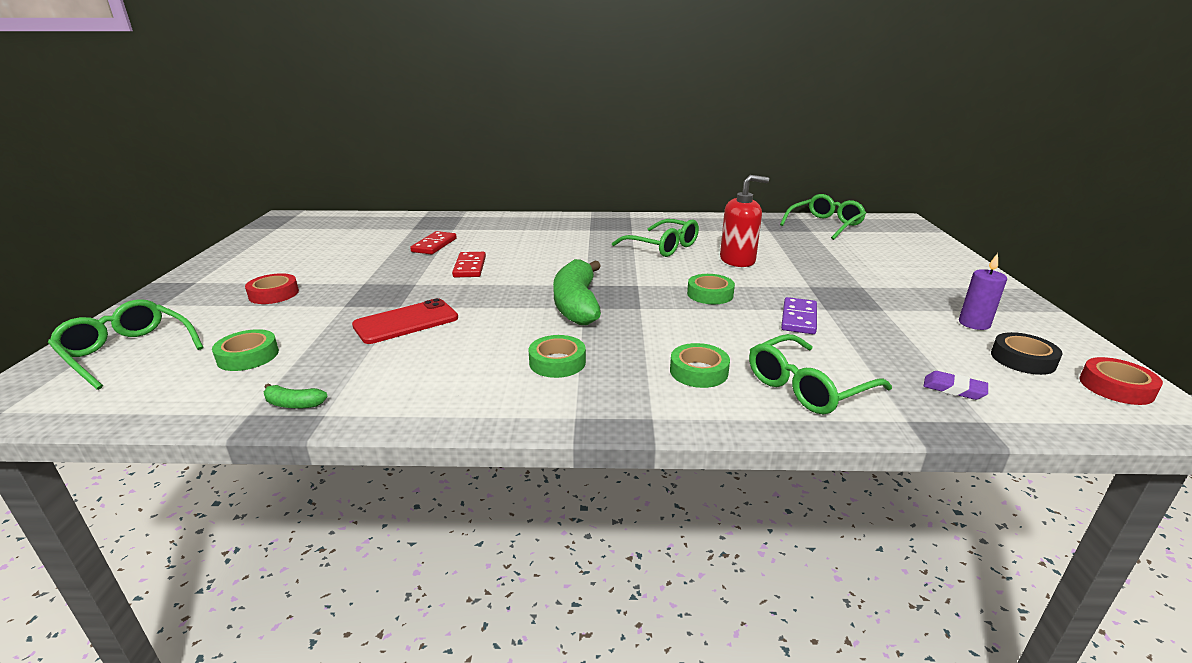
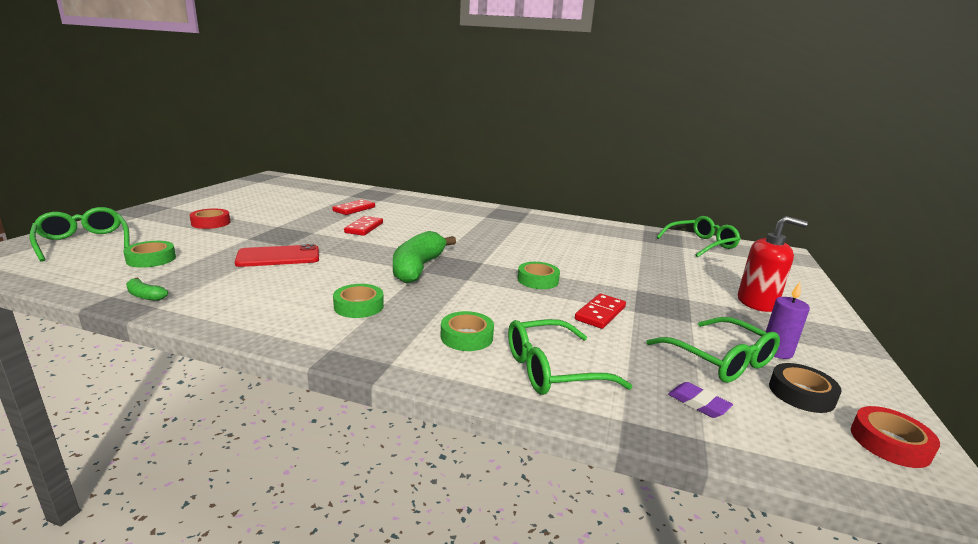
camera: 15 degrees right, 5 degrees down
green glasses [612,219,699,257] -> green glasses moved to [646,317,780,383]
red soap dispenser [720,175,769,267] -> red soap dispenser moved to [738,216,808,312]
purple domino [781,297,817,334] -> red domino [575,294,626,329]

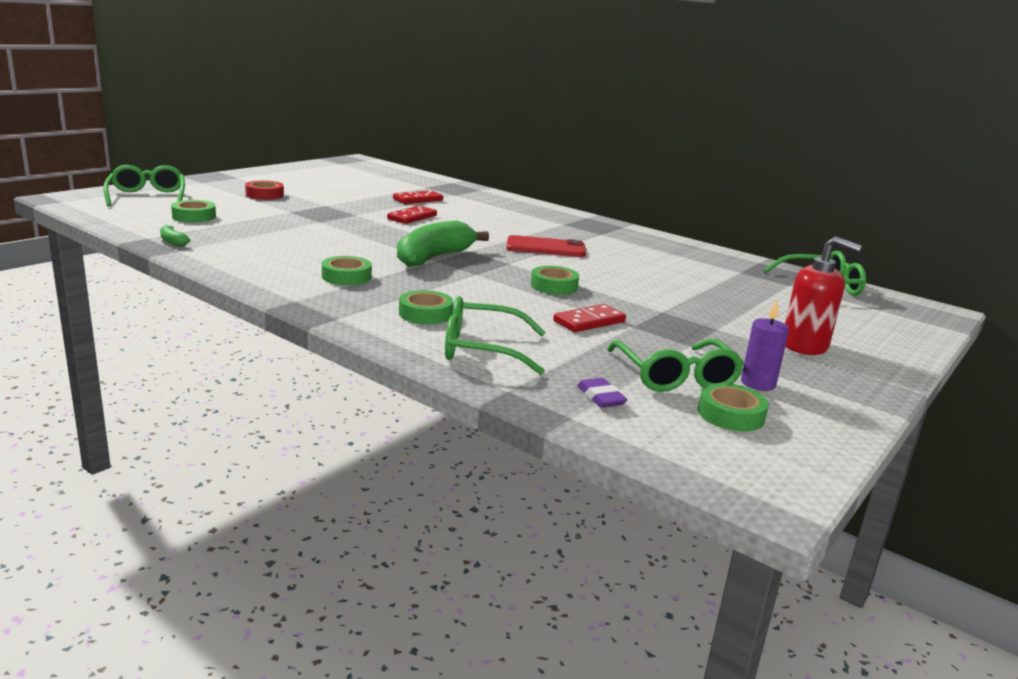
camera: 20 degrees right, 0 degrees up
red phone [235,244,319,267] -> red phone moved to [506,235,586,257]
black tape [769,363,841,413] -> green tape [698,383,769,431]
red tape [851,406,940,468] -> none

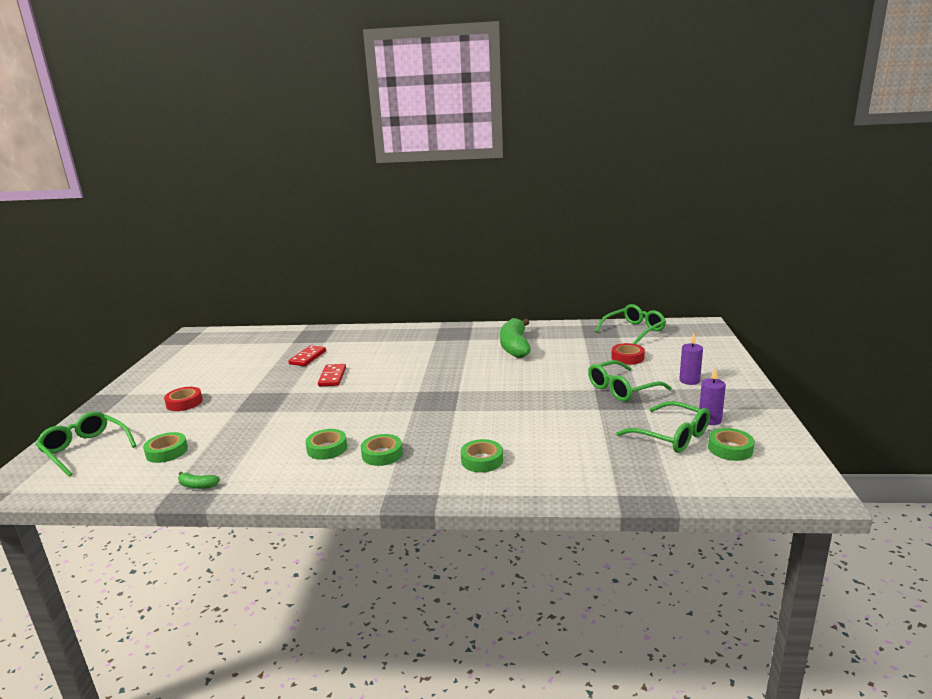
camera: 30 degrees left, 0 degrees up
green banana [397,220,489,267] -> green banana moved to [500,318,531,358]
green glasses [445,296,546,375] -> green glasses moved to [588,360,672,401]
red phone [506,235,586,257] -> none
green tape [531,266,579,295] -> green tape moved to [305,429,347,460]
red domino [553,304,626,332] -> none
purple eraser [577,378,628,408] -> none
red soap dispenser [785,236,862,355] -> purple candle [679,333,703,385]
none -> red tape [611,343,645,365]

